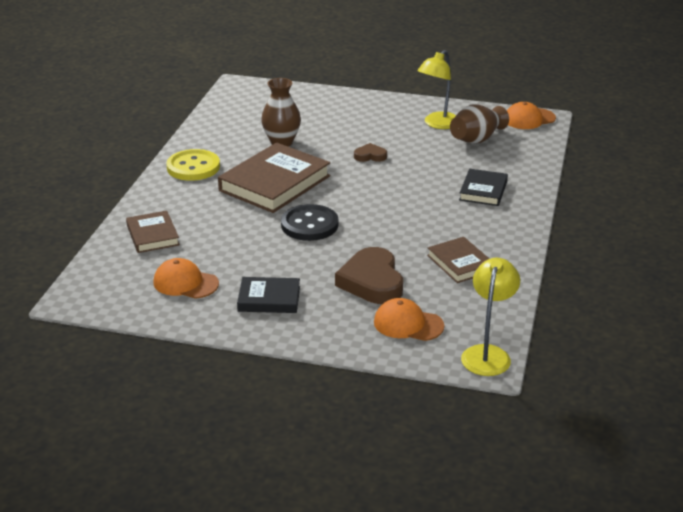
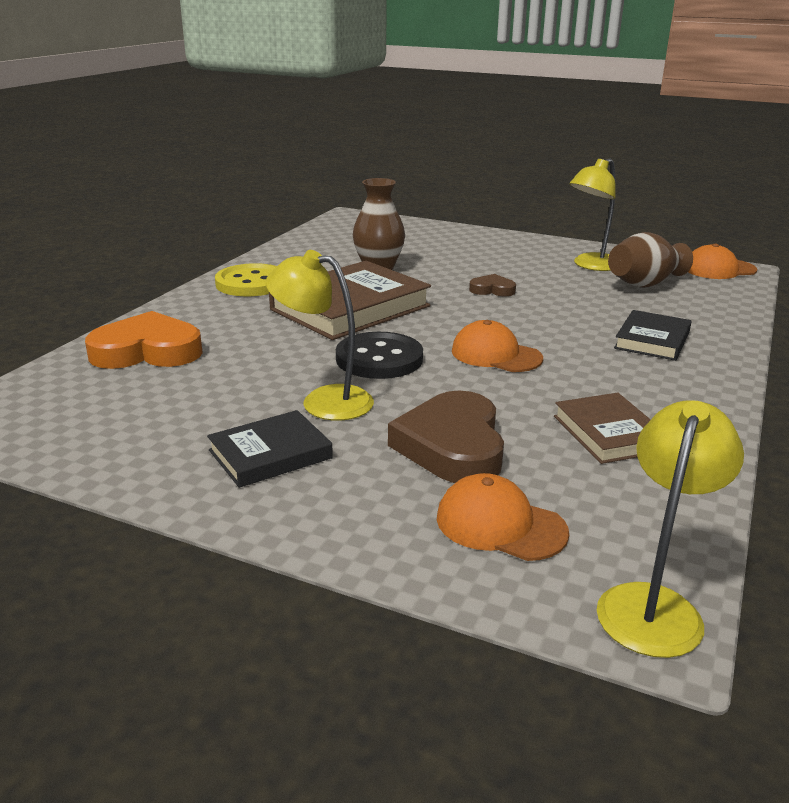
camera: 10 degrees right, 5 degrees down
brown book [126,211,180,253] -> orange heart [85,311,203,369]
orange cap [153,258,219,299] -> orange cap moved to [452,320,543,372]
black book [237,277,300,313] -> black book turned 45 degrees counterclockwise [207,410,333,488]
none -> yellow lamp [266,250,374,421]

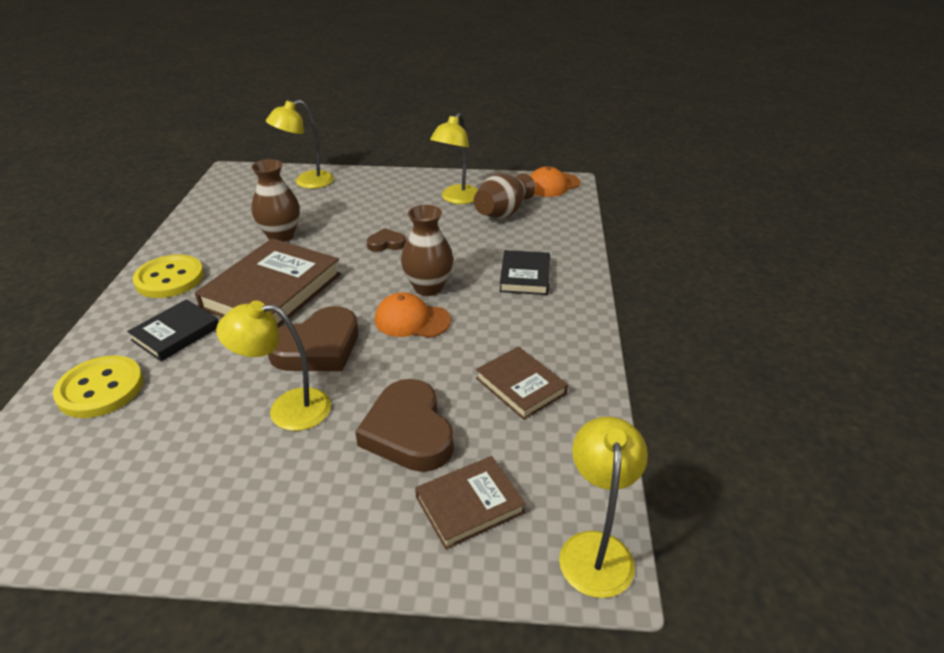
camera: 20 degrees left, 10 degrees up
orange heart [85,311,203,369] -> yellow button [53,355,144,418]
black book [207,410,333,488] -> black book moved to [127,299,218,361]
black button [336,332,423,379] -> brown heart [268,306,358,371]
orange cap [437,473,569,561] -> brown book [415,456,526,550]
none -> yellow lamp [266,100,334,189]
none -> brown vase [401,205,453,296]

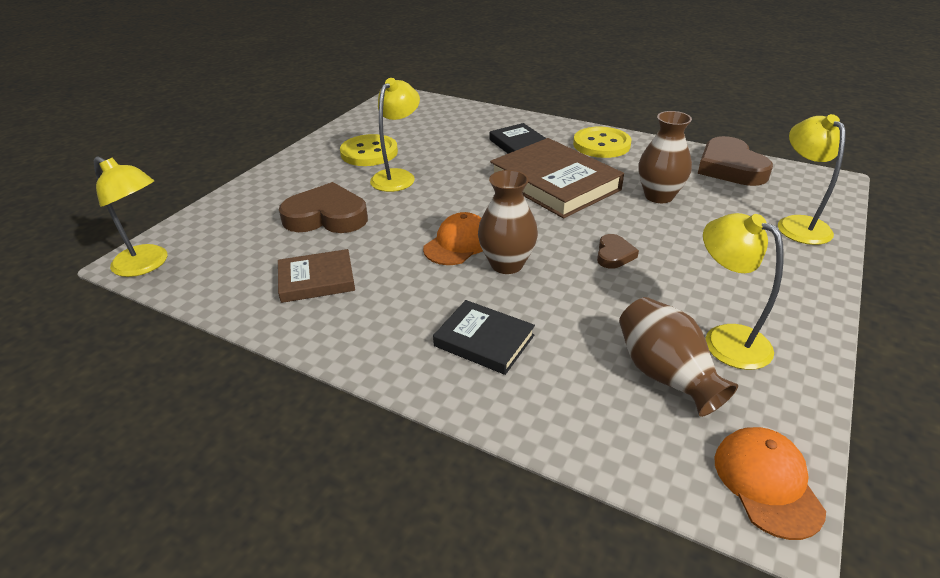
camera: 115 degrees right, 0 degrees up
yellow button [53,355,144,418] -> yellow button moved to [340,134,398,166]
brown heart [268,306,358,371] -> brown heart moved to [698,136,773,186]
brown book [415,456,526,550] -> none

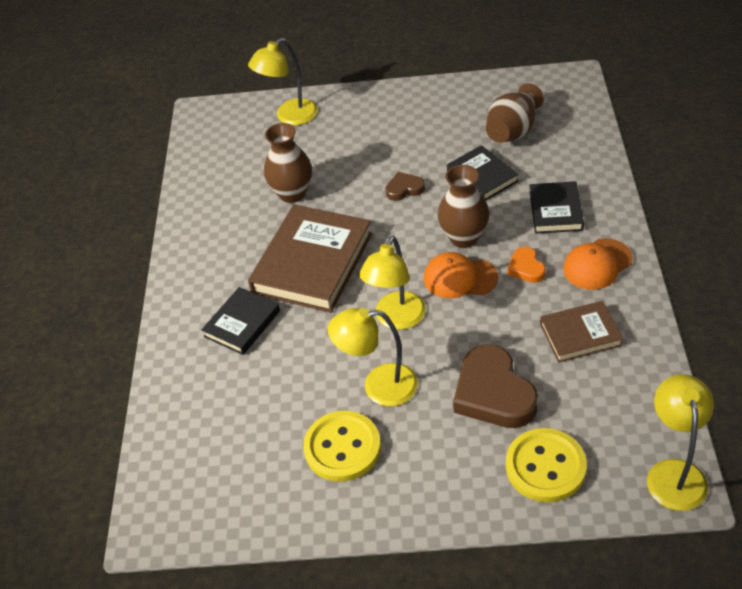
camera: 115 degrees left, 10 degrees up
brown book [278,249,355,303] -> brown book turned 60 degrees counterclockwise [540,301,623,363]
yellow button [573,127,631,158] -> yellow button moved to [506,428,587,502]
brown heart [698,136,773,186] -> none
yellow lamp [703,213,784,370] -> yellow lamp moved to [359,236,426,330]
orange cap [714,427,826,540] -> orange cap moved to [563,238,633,290]
none -> black book [447,145,518,201]
none -> orange heart [507,247,546,283]

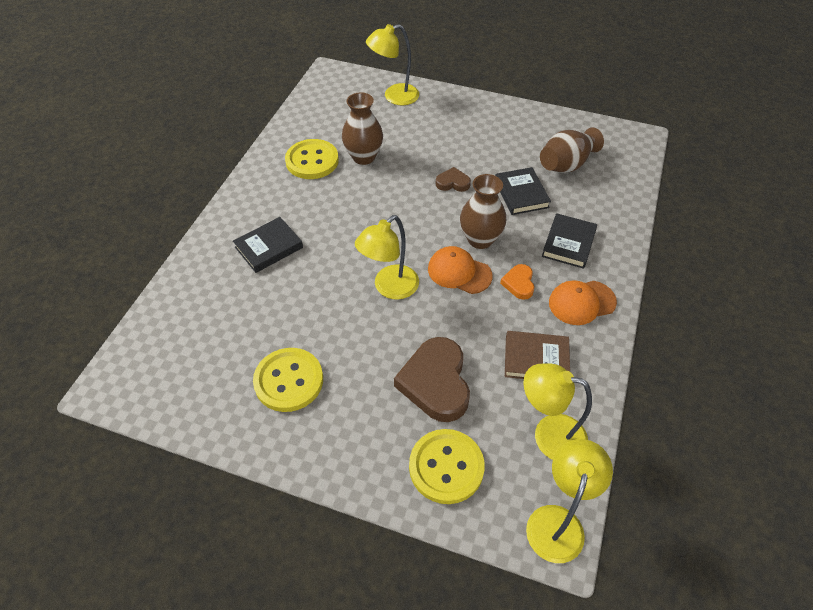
camera: 15 degrees right, 5 degrees up
brown book [248,204,372,313] -> none
yellow lamp [328,308,418,406] -> yellow lamp moved to [523,363,592,460]
none -> yellow button [285,139,339,179]

